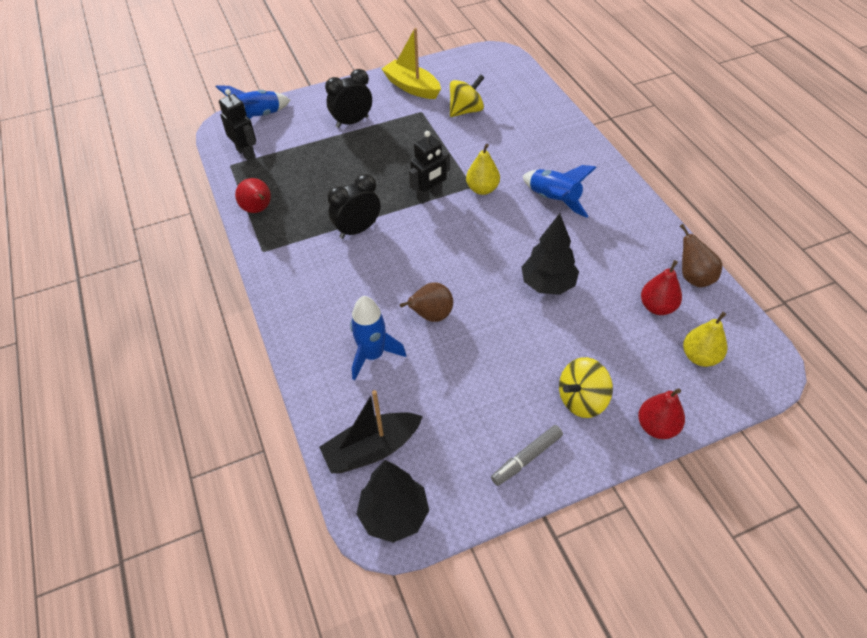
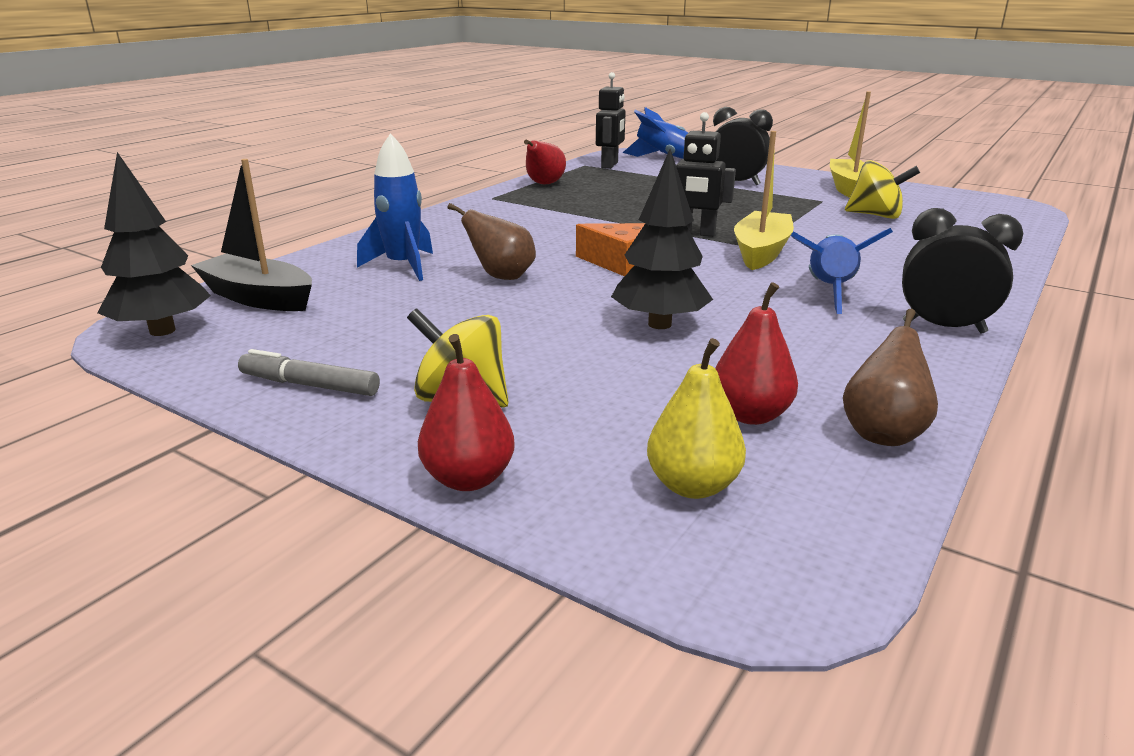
camera: 55 degrees right, 25 degrees down
black clock [327,174,381,239] -> black clock moved to [902,208,1024,334]
yellow pear [466,144,500,195] -> yellow boat [734,131,794,270]
none -> orange cheese [576,223,645,276]

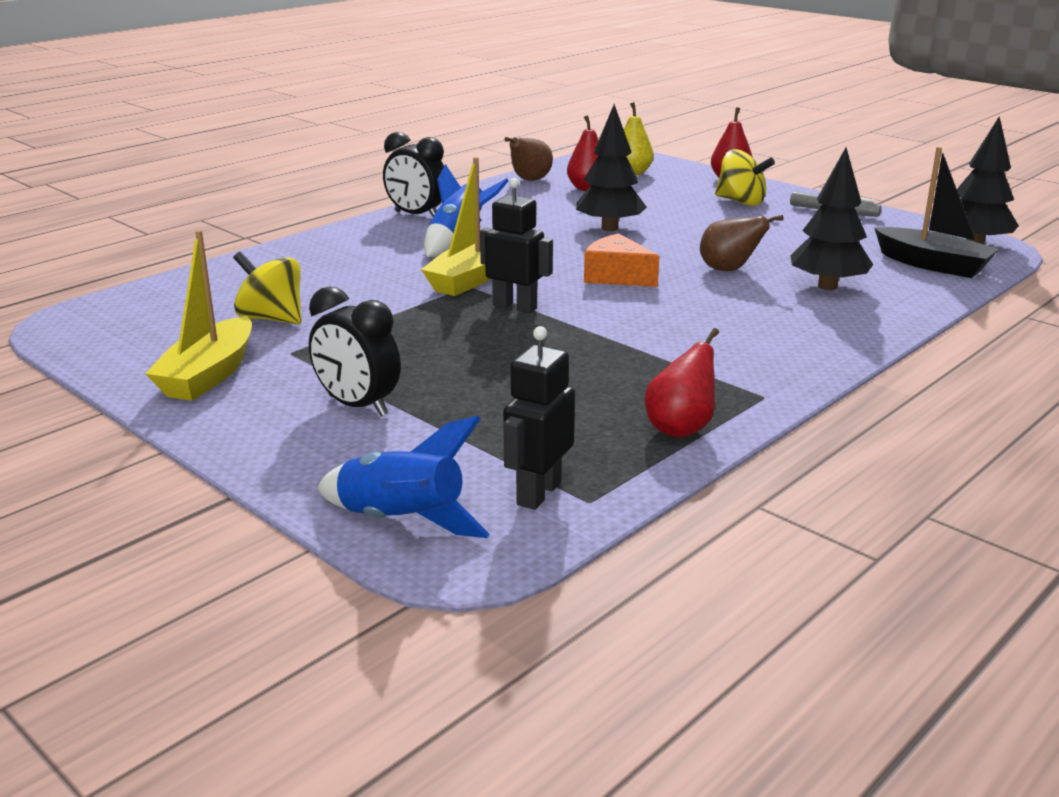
camera: 170 degrees left, 0 degrees up
blue rocket [357,133,433,281] -> black tree [790,148,874,290]

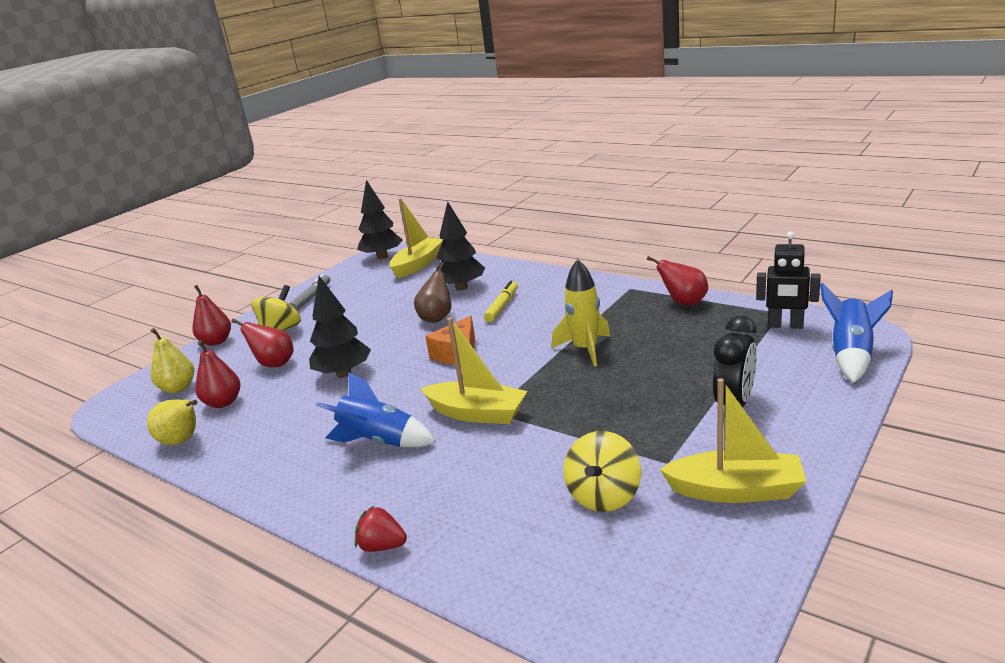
camera: 95 degrees left, 0 degrees up
black clock [383,132,444,216] -> none
black robot [480,178,553,313] -> none
brown pear [504,137,553,181] -> yellow pear [147,399,197,445]
black boat [874,147,999,278] -> yellow boat [389,198,443,278]
none -> red pear [231,318,294,367]
none -> red strawberry [355,506,407,552]
none -> yellow marker [484,281,518,322]
none -> yellow rocket [552,259,610,367]

